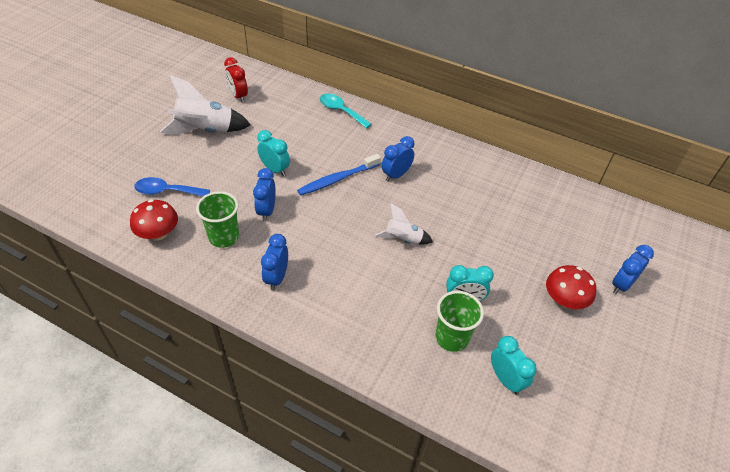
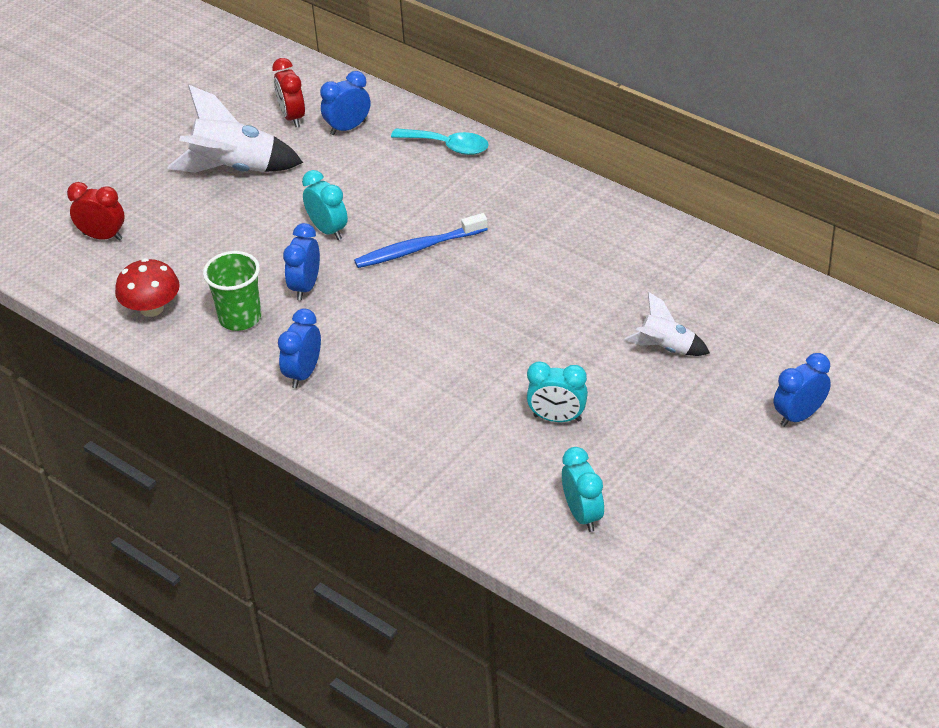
camera: 15 degrees right, 5 degrees down
blue spoon [134,177,210,196] -> none
turquoise spoon [320,94,372,129] -> turquoise spoon turned 150 degrees clockwise [391,128,489,155]
white rocket [375,203,433,244] -> white rocket moved to [624,292,710,356]
blue clock [382,136,414,182] -> blue clock moved to [320,71,370,135]
green cup [435,291,484,352] -> none
red mushroom [546,265,596,309] -> none
none -> red clock [67,182,125,241]

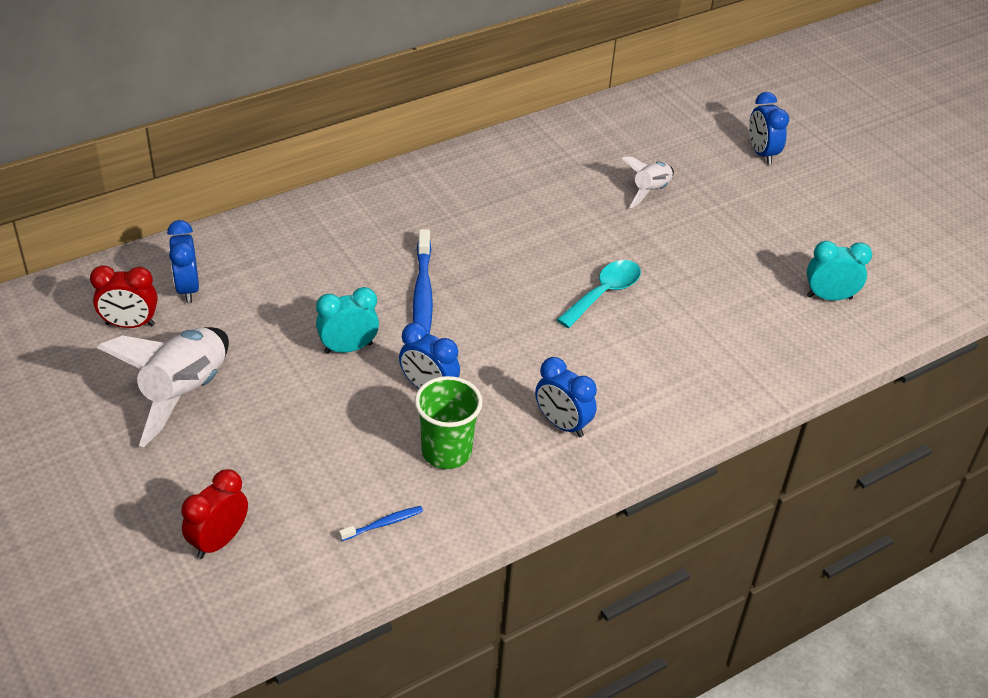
camera: 75 degrees left, 0 degrees up
red mushroom [115,258,180,317] -> blue toothbrush [339,506,423,541]
turquoise spoon [391,128,489,155] -> turquoise spoon moved to [557,260,641,328]
turquoise clock [527,361,588,422] -> none

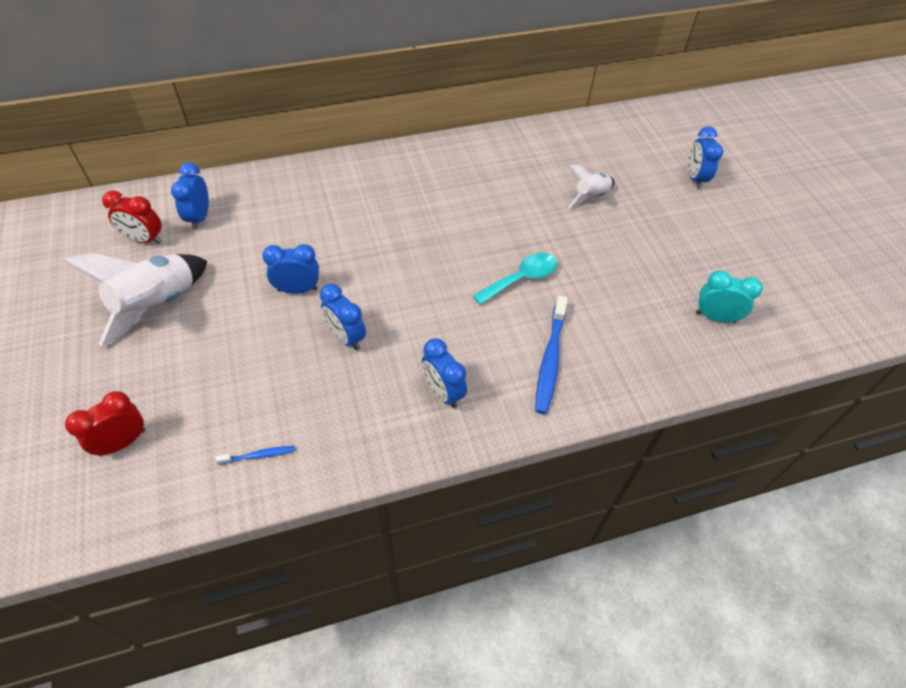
camera: 15 degrees right, 10 degrees up
turquoise clock [316,287,379,354] -> blue clock [262,244,319,294]
blue toothbrush [413,229,433,334] -> blue toothbrush moved to [535,296,568,414]
green cup [415,376,483,469] -> none

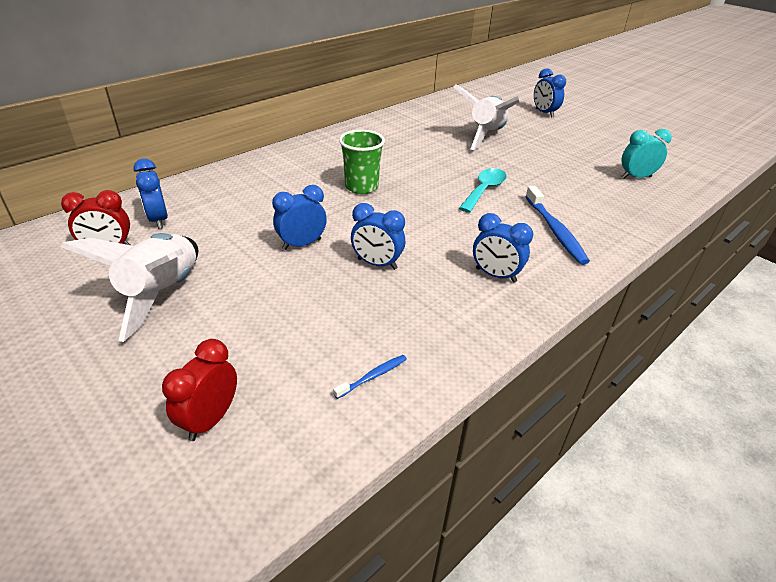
camera: 25 degrees left, 15 degrees down
white rocket [568,165,615,209] -> white rocket [454,84,519,150], size x1.77
none -> green cup [339,130,385,194]

